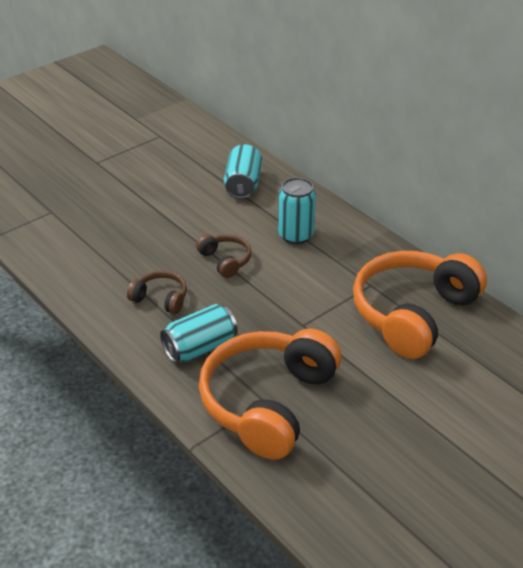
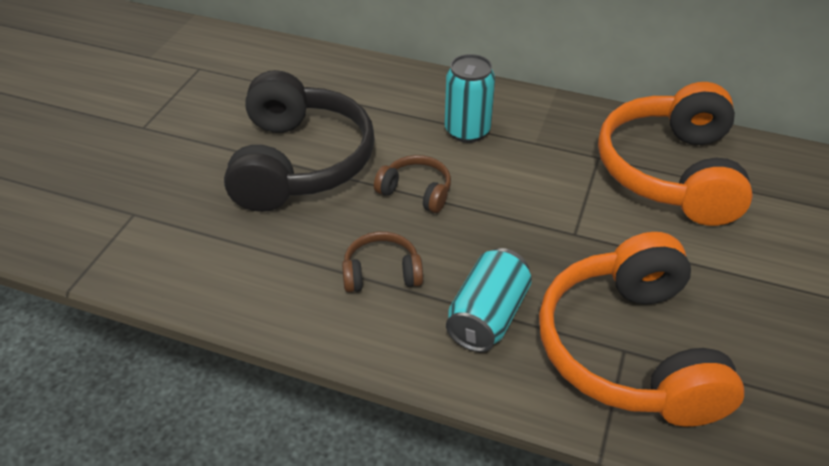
camera: 30 degrees left, 5 degrees up
turquoise can [224,144,262,199] -> none
none -> black headphones [224,70,375,212]

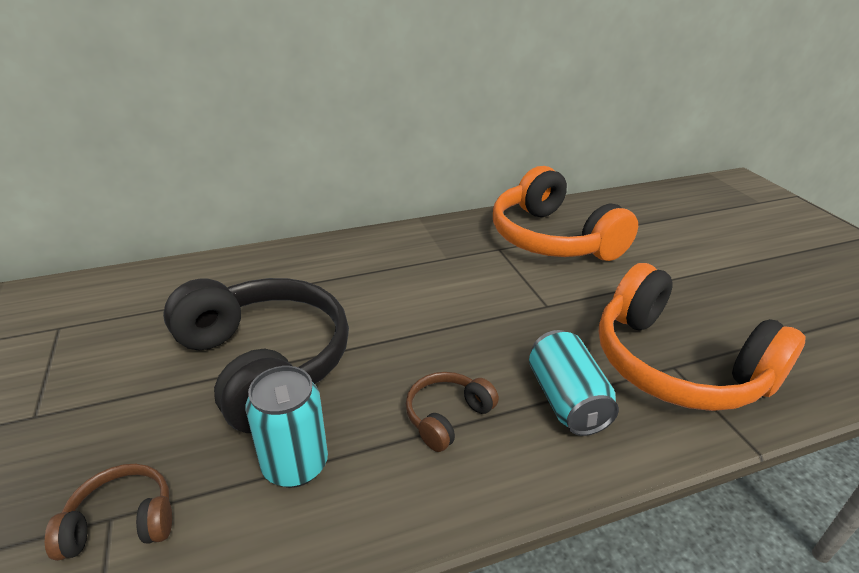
camera: 40 degrees left, 10 degrees down
brown headphones [374,155,451,213] -> brown headphones moved to [45,464,172,561]
turquoise can [445,54,495,143] -> turquoise can moved to [246,366,328,488]

